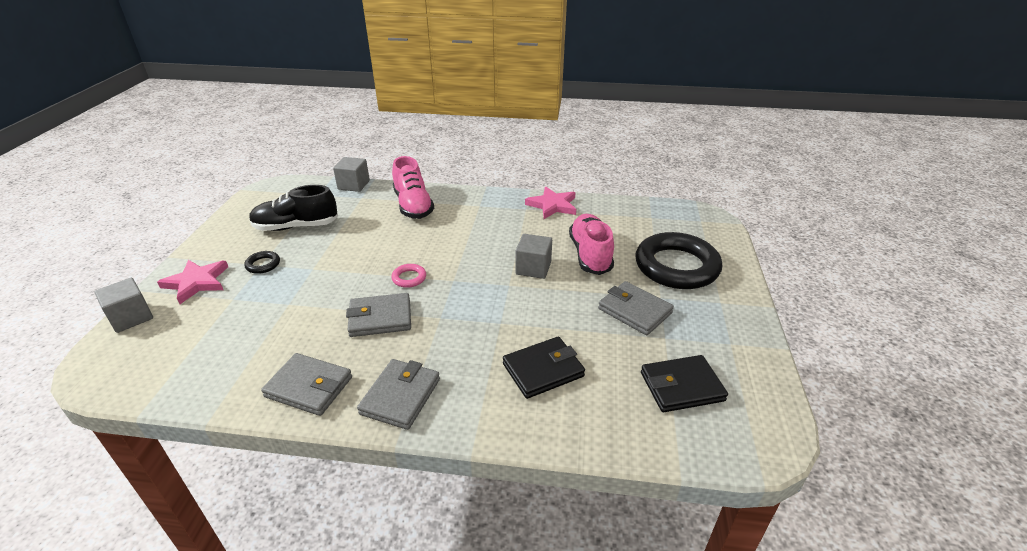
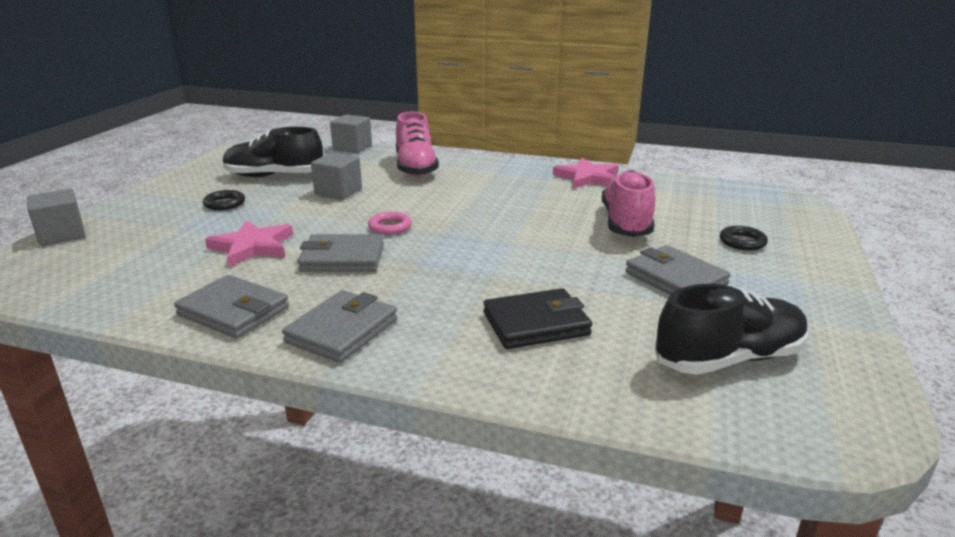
camera: 10 degrees right, 10 degrees down
pink star [157,260,228,304] -> pink star moved to [205,220,293,267]
grey cube [516,234,552,279] -> grey cube moved to [311,153,362,200]
black ring [636,232,722,289] -> black ring [720,226,768,251], size x0.40
black wallet [641,355,728,412] -> black shoe [655,284,809,375]

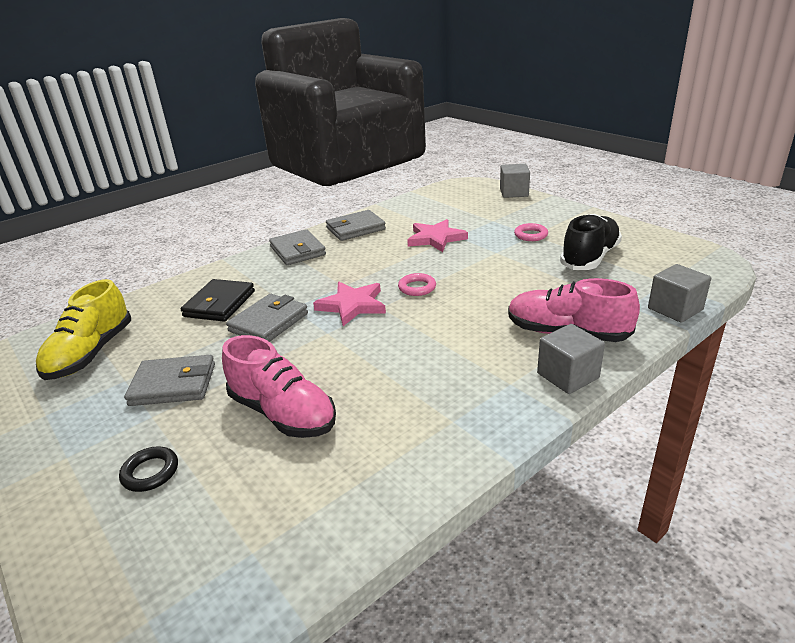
camera: 125 degrees right, 5 degrees up
black ring [203,190,245,210] -> pink ring [514,223,548,241]
grey wallet [298,234,384,272] -> grey wallet moved to [226,294,308,342]
grey cube [311,153,362,200] -> grey cube moved to [537,324,605,394]
pink star [553,158,619,189] -> pink star moved to [313,282,386,326]
black shoe [655,284,809,375] -> yellow shoe [36,279,131,380]

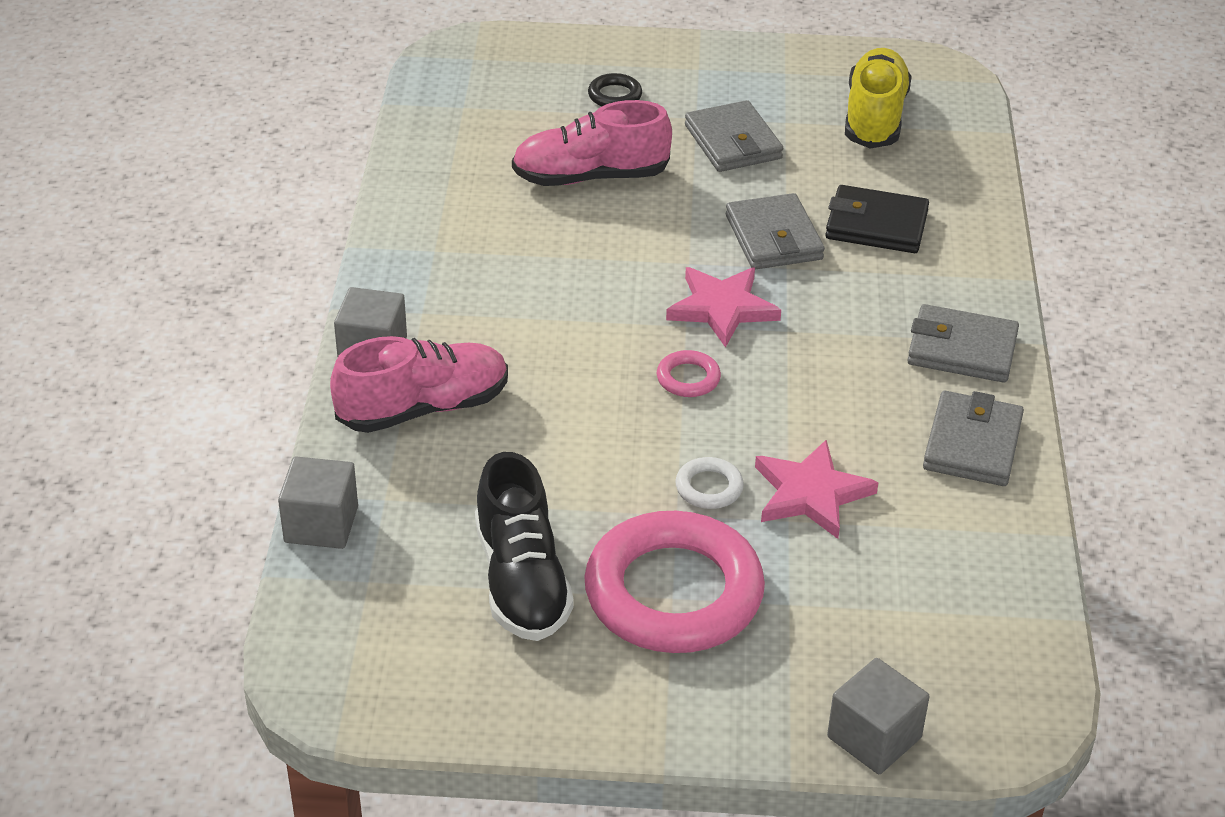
camera: 130 degrees right, 10 degrees up
yellow shoe [36,279,131,380] -> yellow shoe turned 45 degrees clockwise [845,48,912,149]
grey wallet [124,355,215,406] -> grey wallet turned 60 degrees counterclockwise [685,100,783,172]
black wallet [181,279,255,322] -> black wallet turned 45 degrees counterclockwise [825,185,929,253]
pink ring [514,223,548,241] -> pink ring [584,511,765,653], size x2.49
none -> white ring [675,457,744,509]

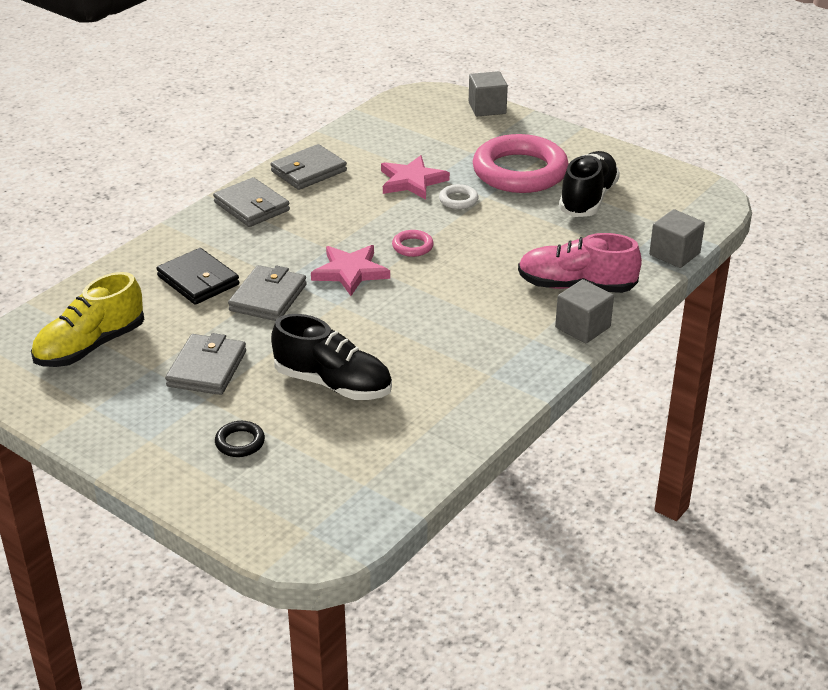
camera: 145 degrees left, 5 degrees down
pink shoe [512,100,672,186] -> black shoe [271,314,392,400]

